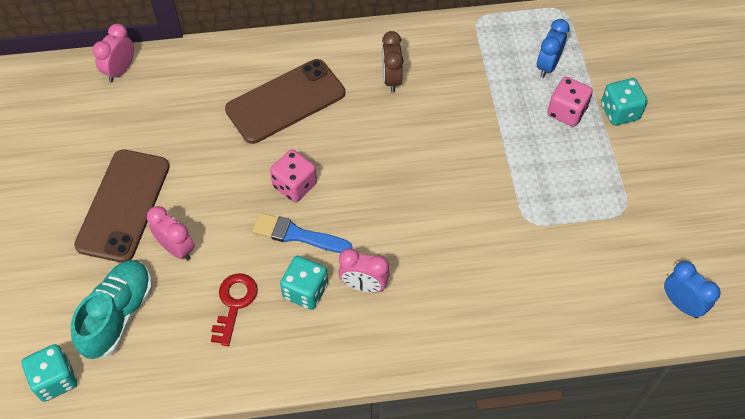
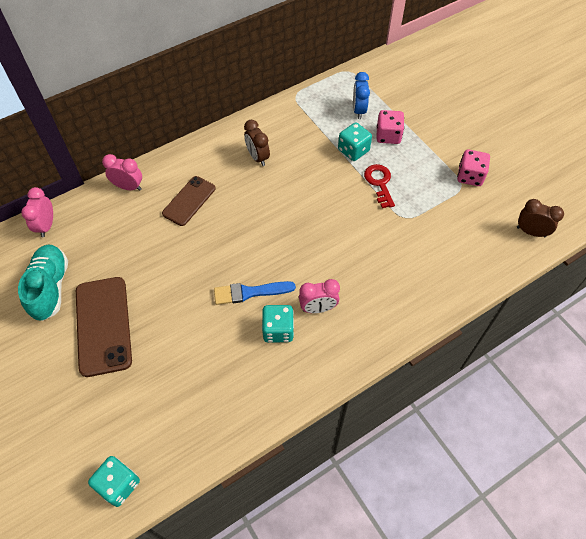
camera: 25 degrees left, 0 degrees up
turquoise shoe [71,260,152,359] -> turquoise shoe moved to [18,245,68,321]
pink clock [147,206,194,260] -> pink clock moved to [102,154,142,191]
red key [211,274,258,346] -> red key moved to [364,164,395,208]
brown phone [225,59,345,144] -> brown phone [162,176,216,226], size x0.63
pink dice [270,149,317,202] -> pink dice moved to [457,150,490,186]
turquoise dice [601,78,648,126] -> turquoise dice moved to [338,122,372,161]
blue clock [664,261,721,318] -> brown clock [517,199,564,237]

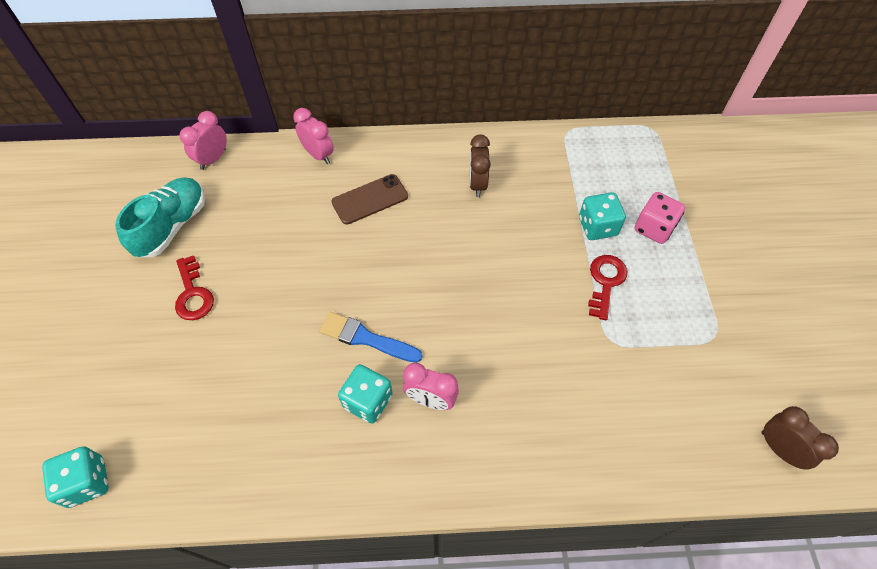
camera: 30 degrees right, 0 degrees up
brown phone [76,277,132,377] -> red key [175,255,214,320]
blue clock [353,72,370,119] -> none
pink dice [457,150,490,186] -> none

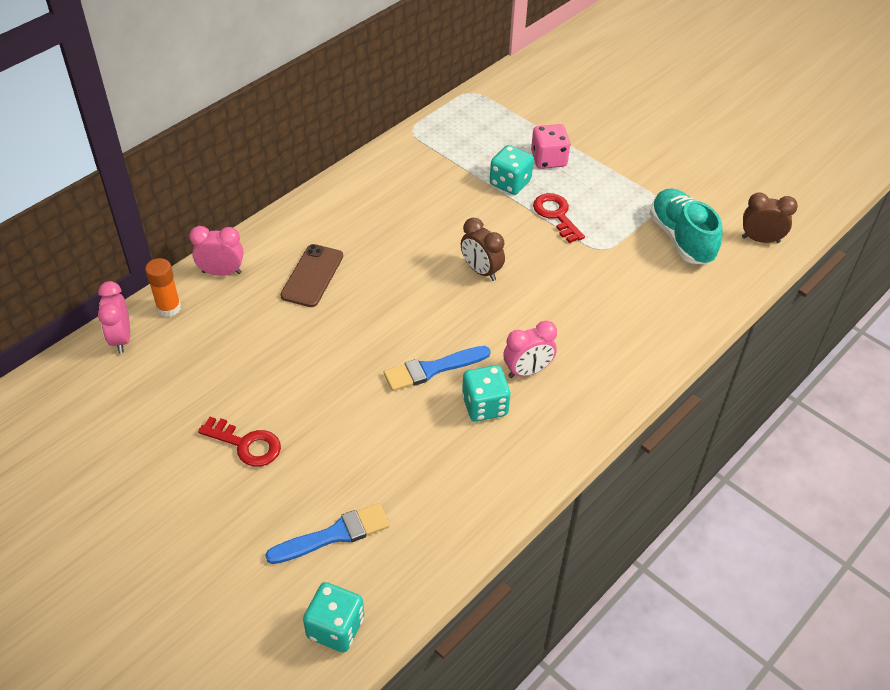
camera: 45 degrees left, 10 degrees down
turquoise shoe [115,178,205,257] -> turquoise shoe moved to [650,189,722,265]
brown clock [469,135,491,197] -> brown clock moved to [461,218,505,281]
none -> orange glue stick [145,258,181,317]
none -> blue brush [265,503,390,564]

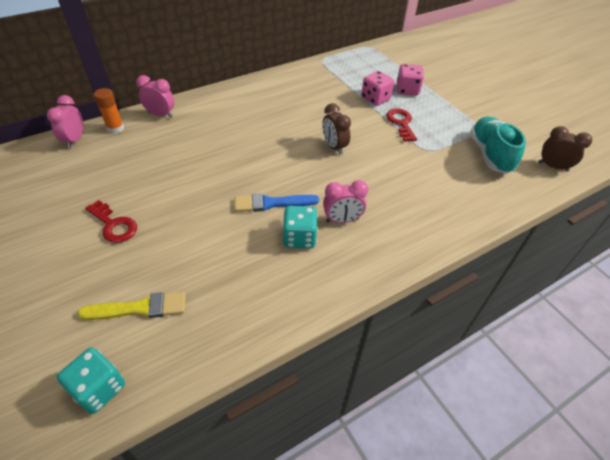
camera: 15 degrees right, 0 degrees up
blue brush [265,503,390,564] -> yellow brush [77,292,186,320]
brown phone [280,244,343,307] -> none
turquoise dice [490,145,534,195] -> pink dice [361,71,394,106]

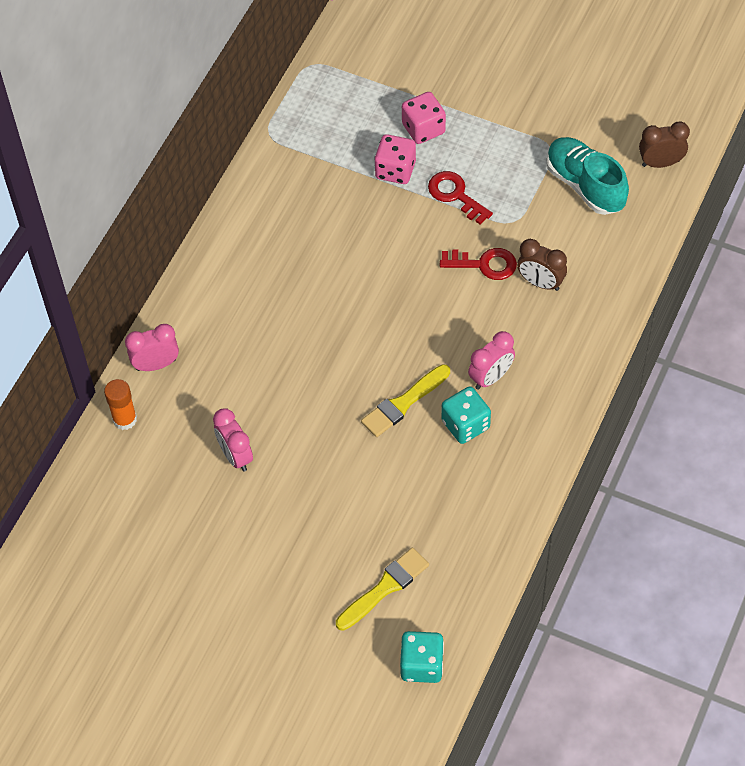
camera: 30 degrees left, 10 degrees up
pink clock [47,95,83,148] -> pink clock moved to [213,408,253,472]
red key [85,200,137,243] -> red key moved to [440,248,517,280]
blue brush [235,193,319,212] -> yellow brush [361,364,450,437]
brown clock [322,103,351,155] -> brown clock moved to [517,239,567,291]

